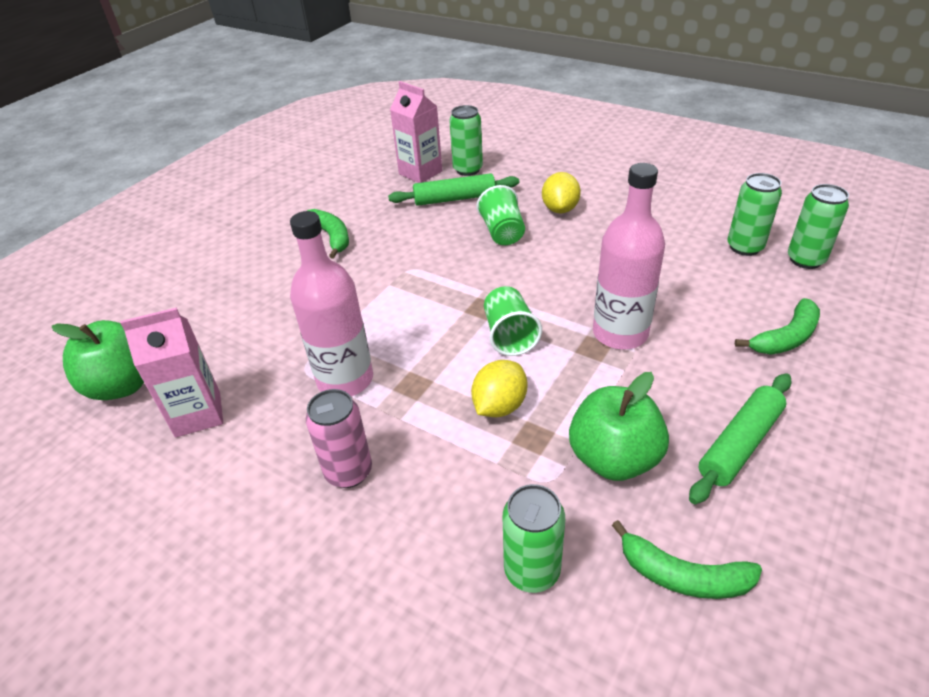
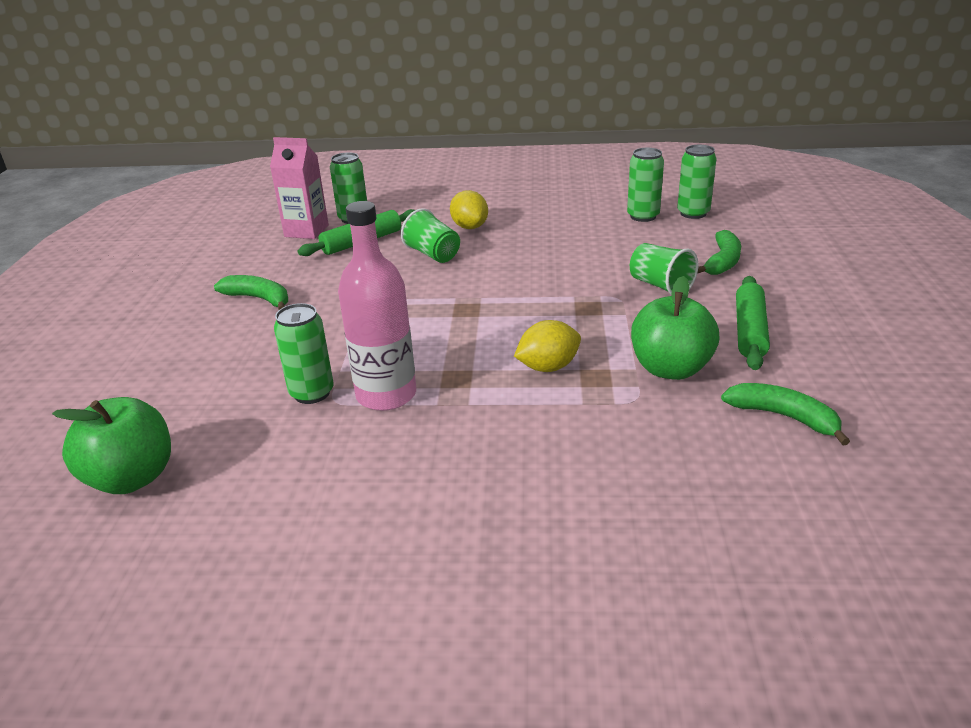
camera: 30 degrees left, 10 degrees down
pink carton [120,307,223,437] -> none
pink can [306,389,372,488] -> none
yellow lemon [471,360,527,417] -> yellow lemon turned 60 degrees clockwise [514,320,581,372]
green cup [484,286,542,356] -> green cup moved to [630,243,698,294]
green can [503,484,565,593] -> green can moved to [274,303,334,404]
pink bottle [593,163,665,350] -> none
green banana [612,520,762,599] -> green banana turned 135 degrees counterclockwise [721,383,850,445]

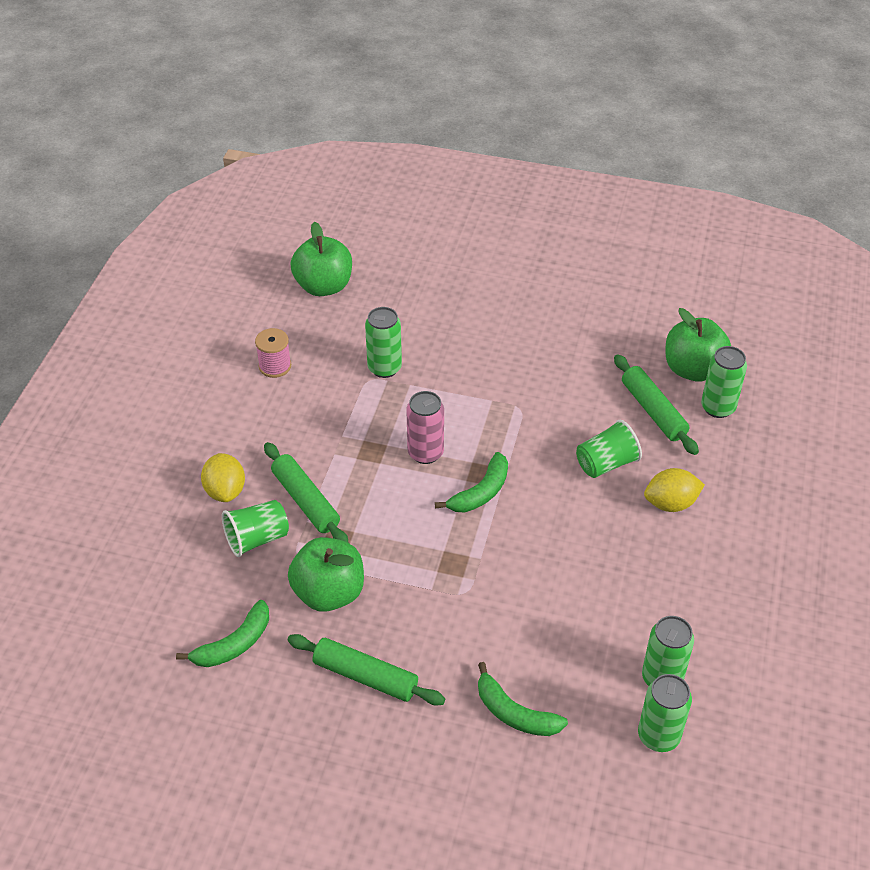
camera: 100 degrees right, 15 degrees up
green banana [214,275,288,310] -> green banana moved to [435,452,508,513]
pink carton [270,137,329,239] -> green apple [665,308,731,382]
pink bottle [338,201,416,411] -> none
yellow lemon [514,320,581,372] -> yellow lemon moved to [201,453,245,502]
green cup [630,243,698,294] -> green cup moved to [222,500,289,557]
none -> pink spool [255,328,291,378]
none -> green rolling pin [264,442,349,543]
none -> pink can [406,391,444,464]

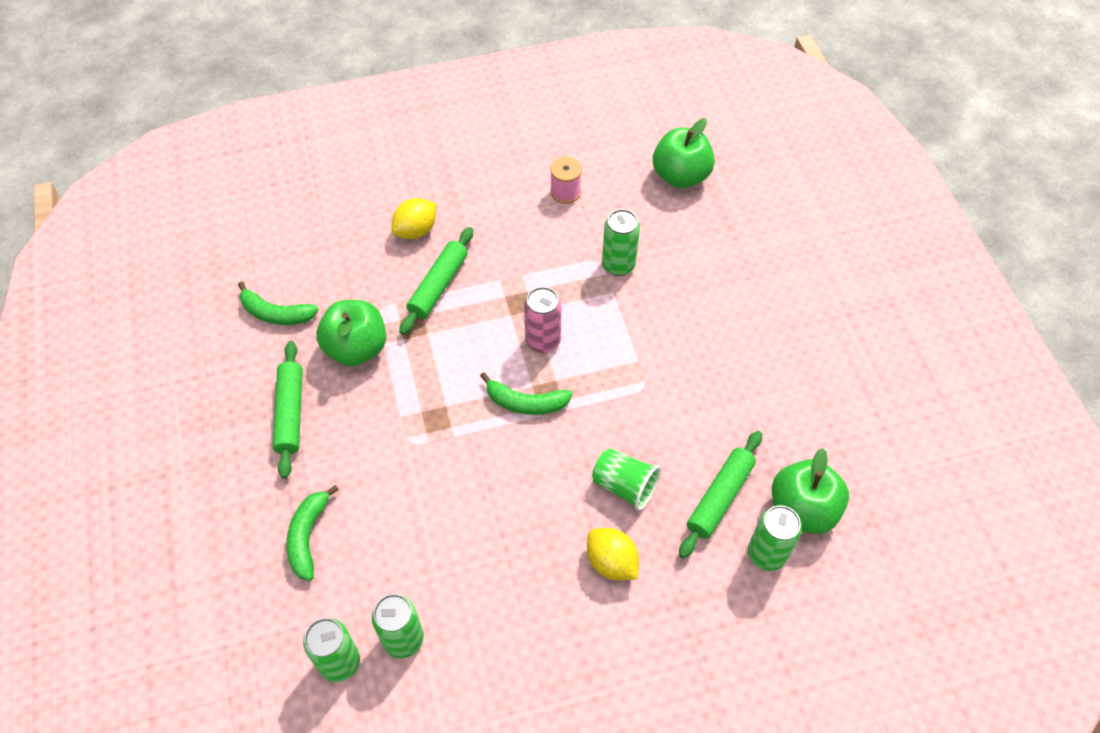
camera: 60 degrees right, 10 degrees up
green cup [222,500,289,557] -> none

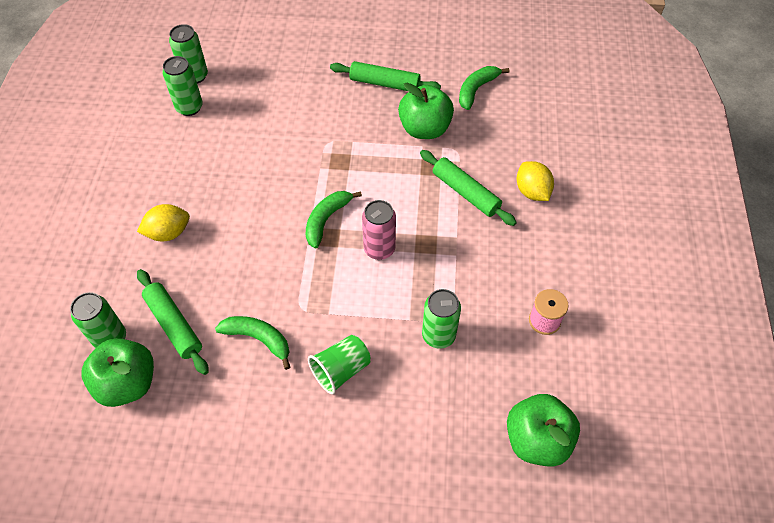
camera: 110 degrees right, 0 degrees up
green banana [286,485,339,581] -> green banana moved to [215,316,290,370]
green cup [592,448,661,511] -> green cup moved to [308,335,370,394]

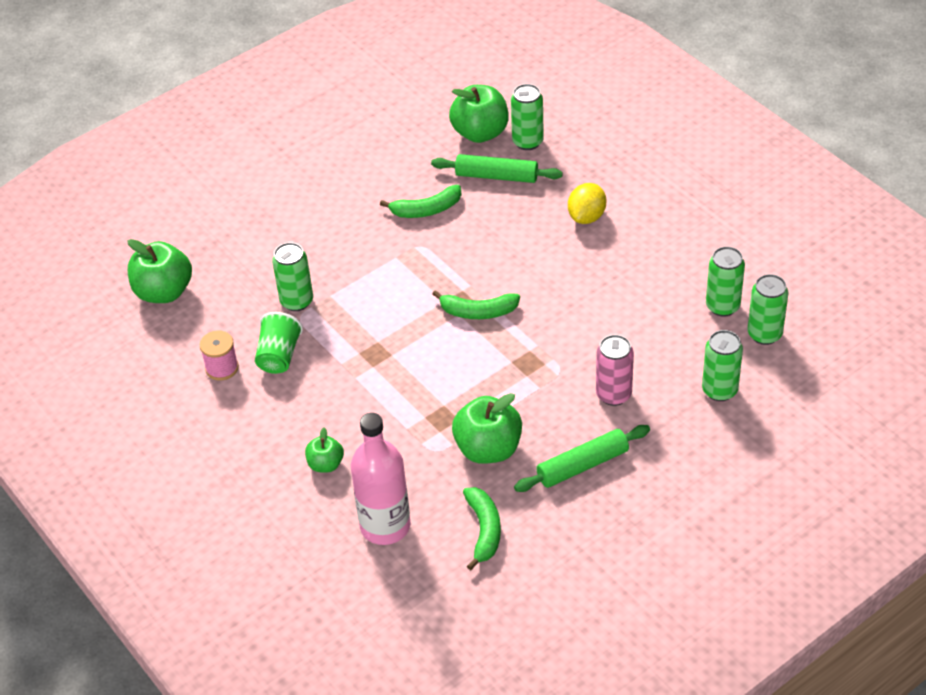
camera: 140 degrees right, 10 degrees down
green banana [306,191,362,248] -> green banana turned 105 degrees clockwise [432,290,520,319]
green cup [308,335,370,394] -> green cup moved to [255,312,303,374]
pink can [362,200,396,260] -> pink can moved to [596,335,634,406]
green rolling pin [420,150,517,226] -> none
yellow lemon [517,161,554,201] -> green apple [305,427,344,473]
none -> pink bottle [351,413,411,545]
none -> green can [702,330,743,401]

